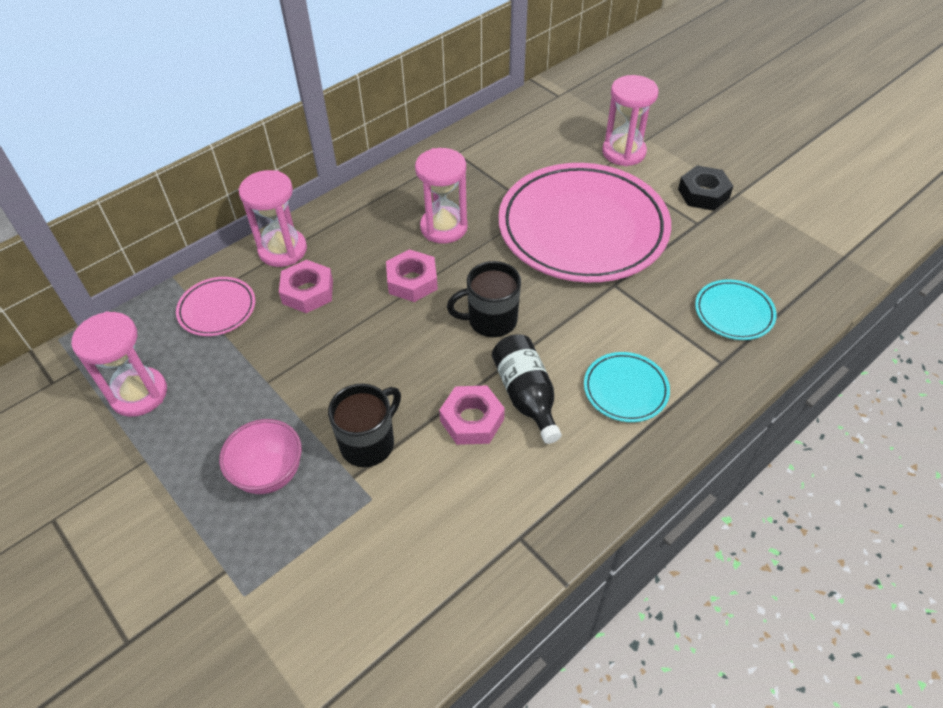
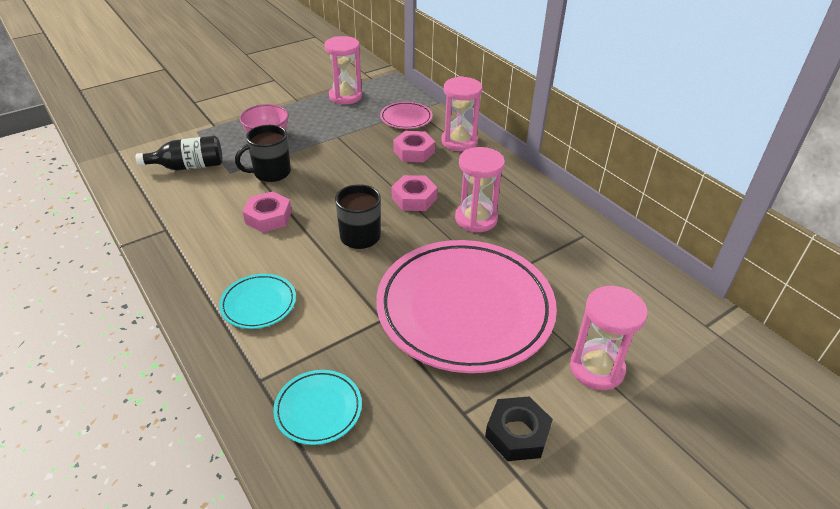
camera: 95 degrees right, 10 degrees down
black mug [328,383,401,467] -> black mug turned 105 degrees clockwise [235,125,291,182]
black bottle [492,334,562,444] -> black bottle moved to [136,136,223,171]

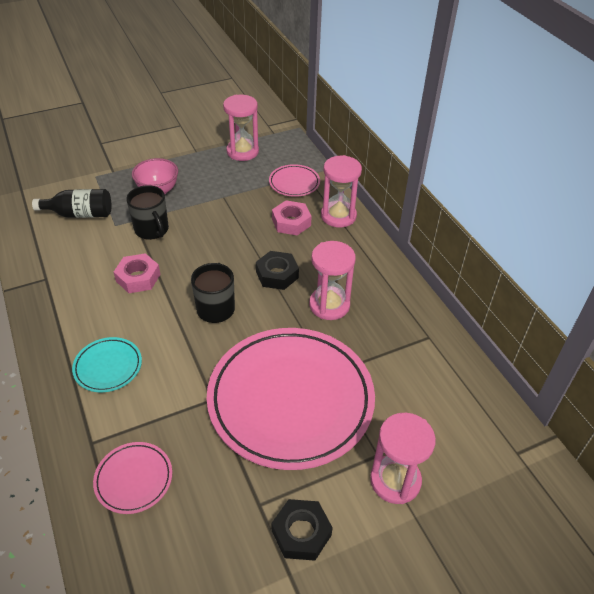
camera: 10 degrees right, 5 degrees up
black mug [235,125,291,182] -> black mug turned 105 degrees counterclockwise [126,185,169,240]
turquoise plate [273,370,362,445] -> pink plate [93,442,172,514]
pink nut [391,175,438,211] -> black nut [256,251,299,290]

